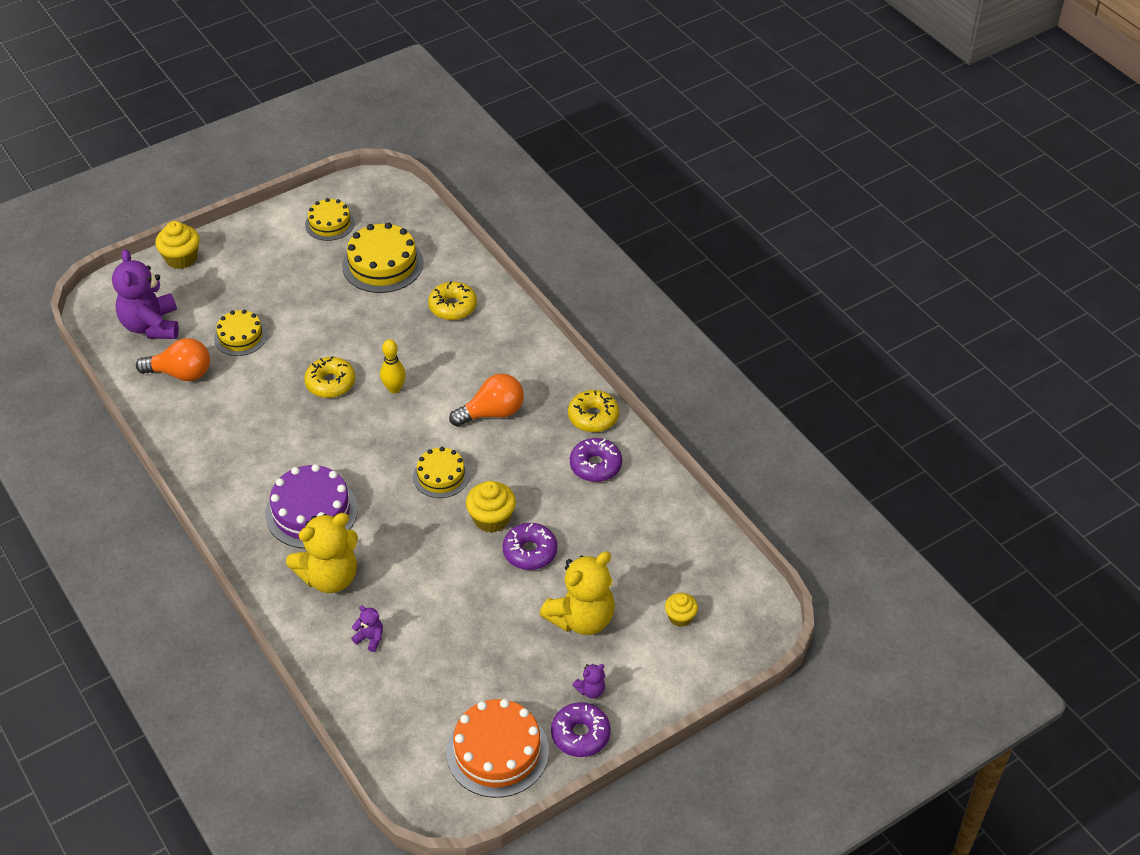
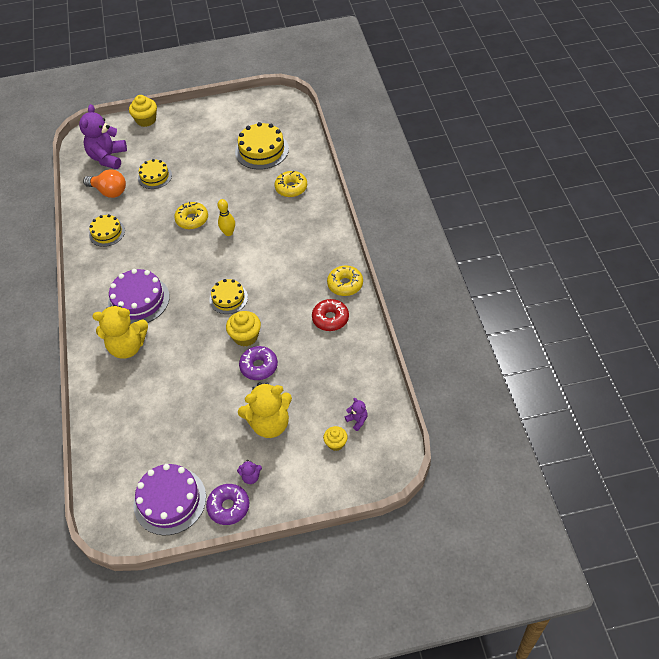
camera: 25 degrees right, 5 degrees up
yellow cake [305,198,355,241] -> yellow cake moved to [89,214,125,247]
purple teddy bear [351,605,383,652] -> purple teddy bear moved to [345,398,368,431]
orange cake [446,699,549,798] -> purple cake [134,464,206,536]
orange light bulb [449,373,524,427] -> none
purple donut [570,438,622,482] -> red donut [312,299,349,331]

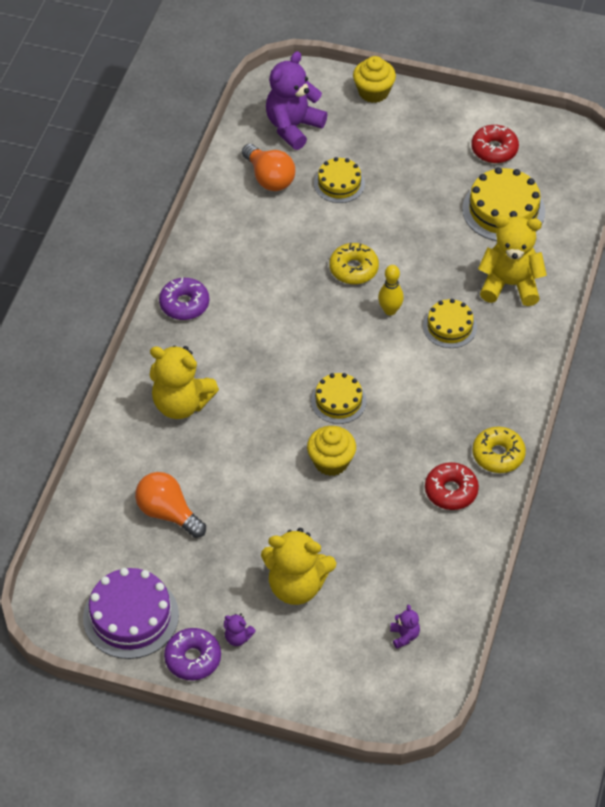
camera: 25 degrees right, 0 degrees up
yellow cake [89,214,125,247] -> yellow cake moved to [423,299,477,348]
purple cake [108,269,170,324] -> none
purple donut [239,346,278,380] -> purple donut moved to [159,278,209,320]
yellow donut [274,171,307,197] -> yellow teddy bear [478,216,547,306]
yellow cupcake [323,426,348,451] -> none
none -> orange light bulb [135,472,206,538]
none -> red donut [471,125,519,163]

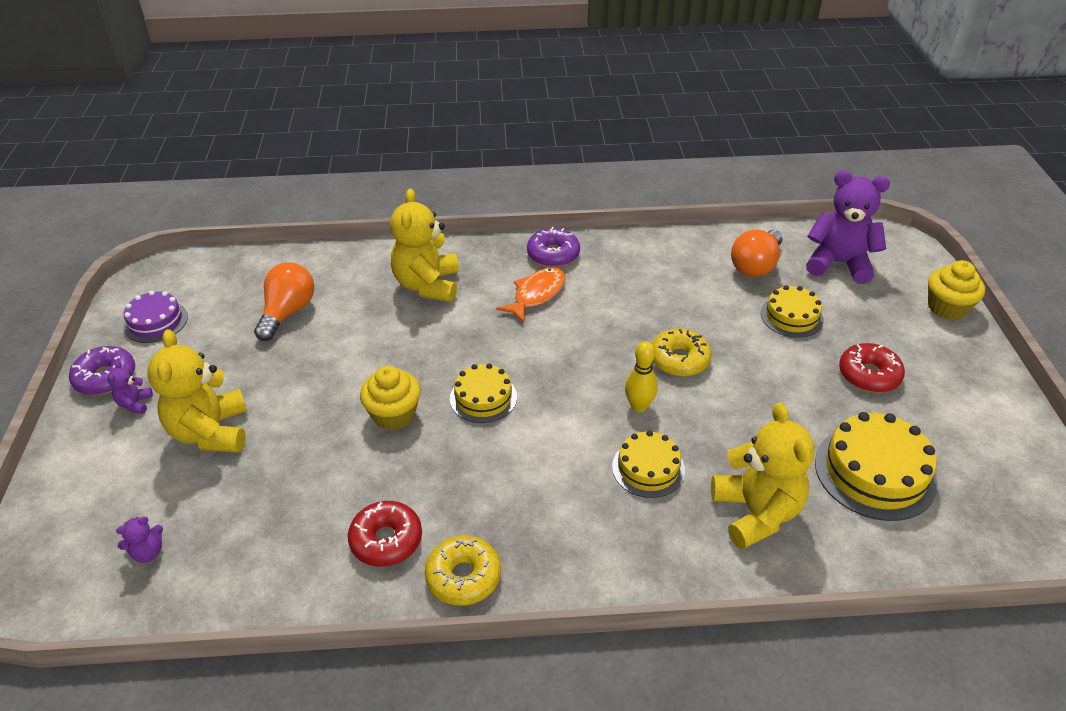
camera: 70 degrees right, 10 degrees down
purple cake [83,568,179,659] -> purple cake [124,291,188,343], size x0.62
red donut [471,125,519,163] -> red donut moved to [839,343,905,393]
none -> orange fish [496,267,566,323]

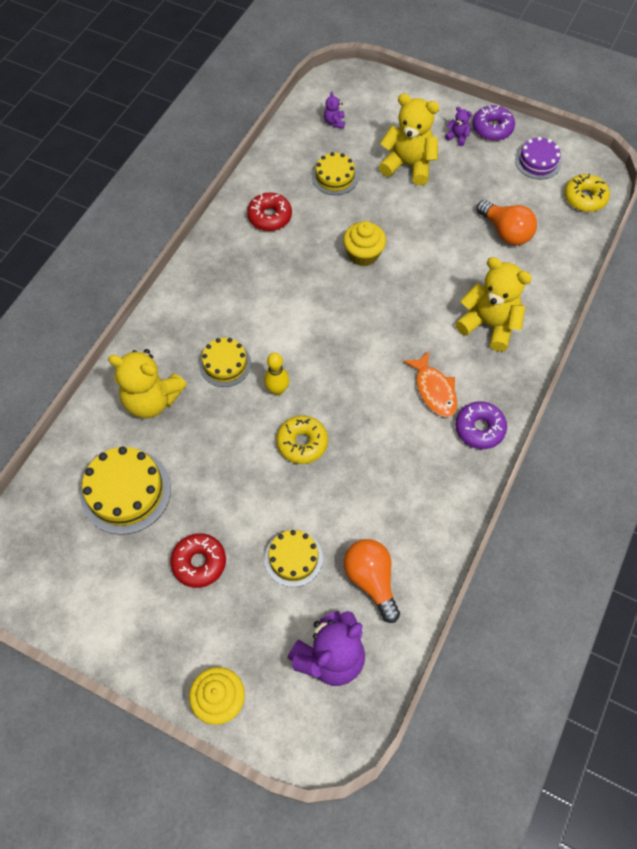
camera: 120 degrees right, 20 degrees up
yellow donut [425,535,501,606] -> yellow donut moved to [564,174,610,212]
yellow cake [450,363,517,423] -> yellow cake moved to [312,152,358,195]

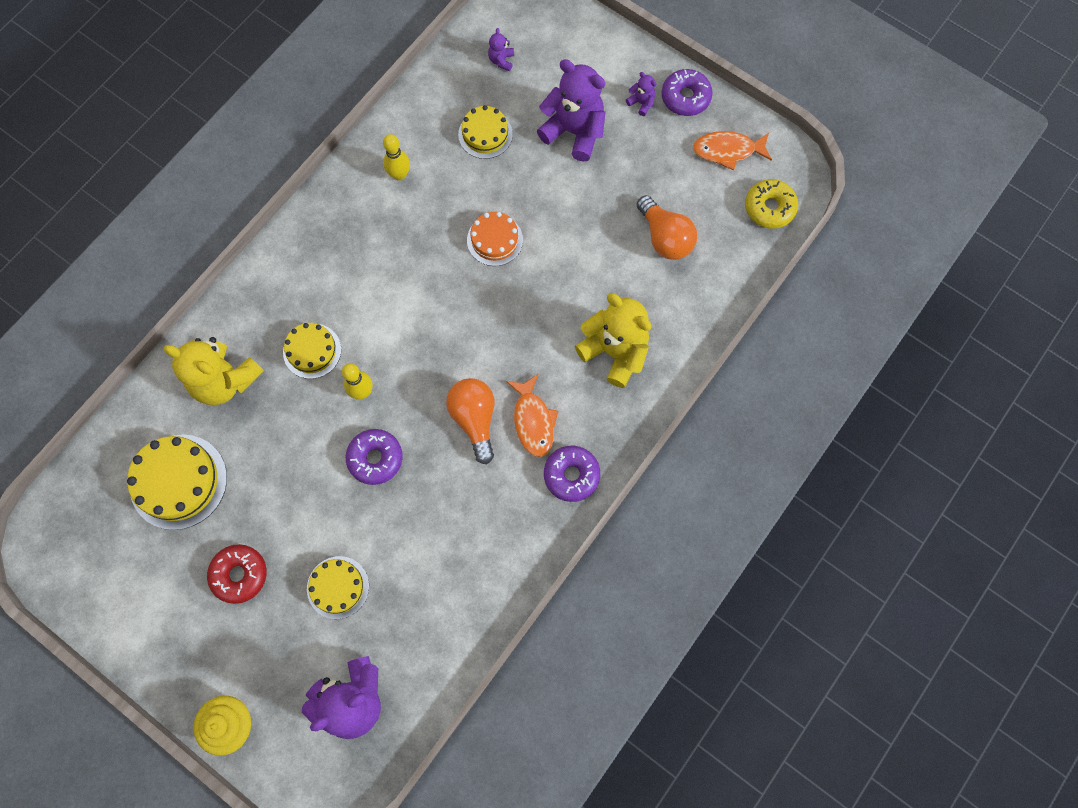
camera: 10 degrees right, 10 degrees up
red donut [247,192,292,231] -> yellow bowling pin [383,134,410,181]
yellow donut [276,415,328,464] -> purple donut [346,429,403,485]
yellow cupcake [343,221,386,266] -> orange cake [467,212,523,266]
orange light bulb [343,539,400,623] -> orange light bulb moved to [446,378,495,464]
yellow teddy bear [379,93,440,186] -> purple teddy bear [537,59,605,162]
purple cake [515,137,561,179] -> orange fish [693,131,772,170]

